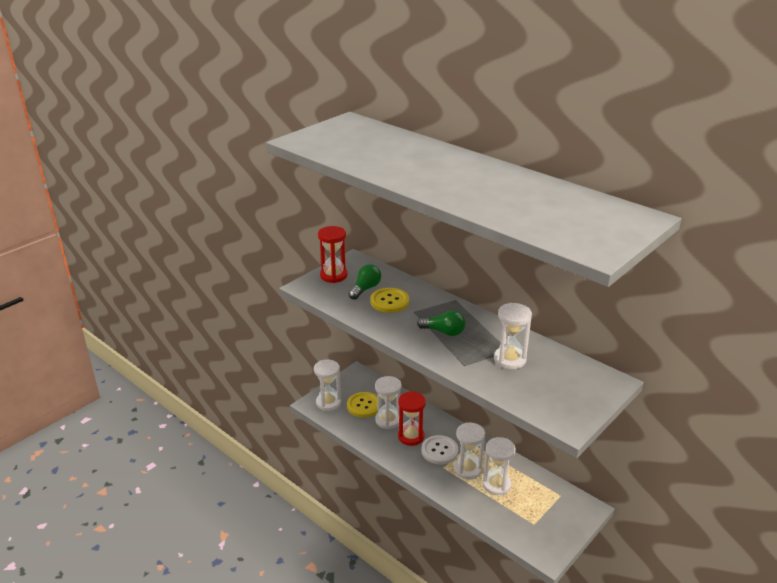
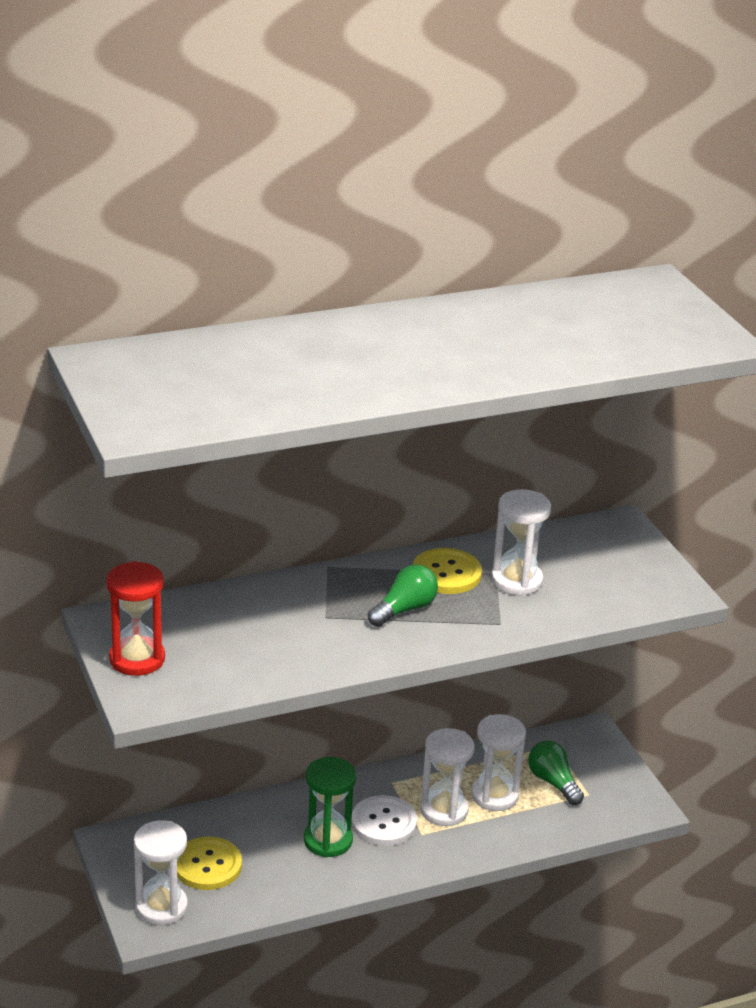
camera: 65 degrees left, 0 degrees up
green light bulb [349,264,381,300] -> green light bulb moved to [528,741,584,805]
yellow button [370,288,409,313] -> yellow button moved to [413,548,482,594]
white hourglass [375,376,402,429] -> none
red hourglass [398,391,426,446] -> green hourglass [304,757,356,858]

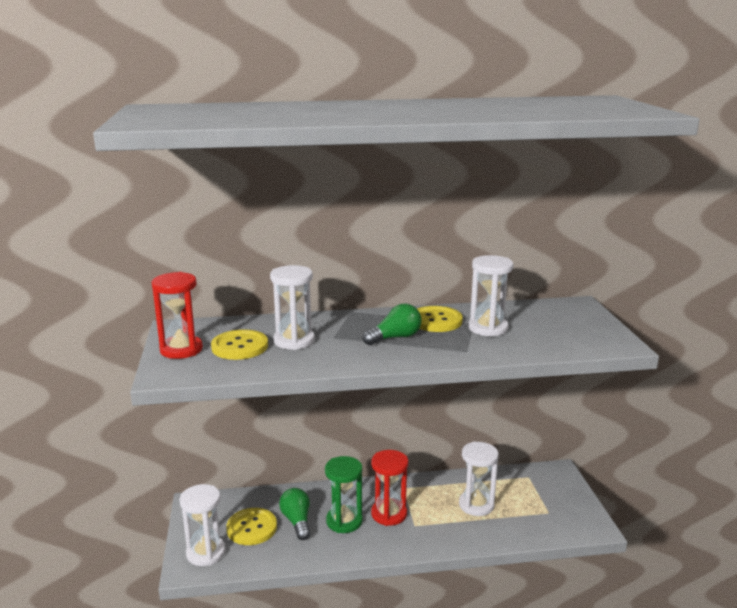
camera: 15 degrees right, 10 degrees down
white button [351,795,417,846] -> red hourglass [371,450,408,526]
white hourglass [420,728,474,826] -> white hourglass moved to [270,265,315,350]
green light bulb [528,741,584,805] -> green light bulb moved to [279,488,310,540]
none -> yellow button [211,329,268,360]

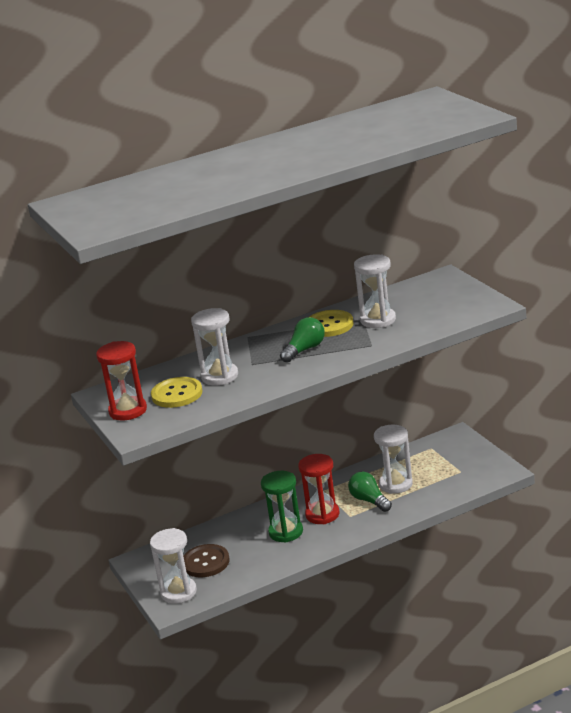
camera: 15 degrees left, 5 degrees up
yellow button [226,508,277,545] -> brown button [183,544,229,577]
green light bulb [279,488,310,540] -> green light bulb moved to [348,472,392,512]

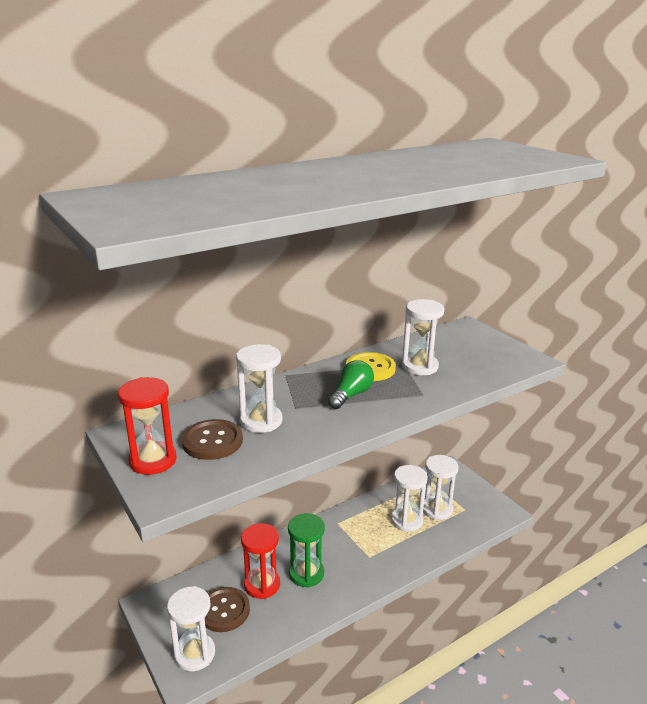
camera: 10 degrees left, 0 degrees up
yellow button [151,377,203,408] -> brown button [182,419,243,460]
red hourglass [298,454,339,524] -> red hourglass moved to [241,523,280,599]
green light bulb [348,472,392,512] -> none
none -> white hourglass [423,455,458,520]

